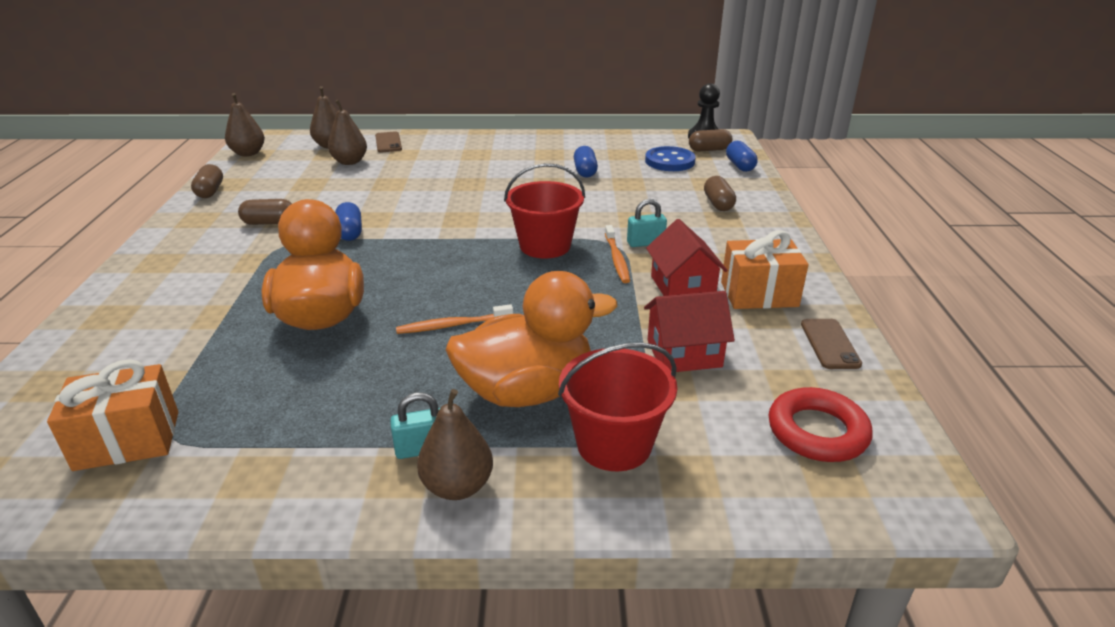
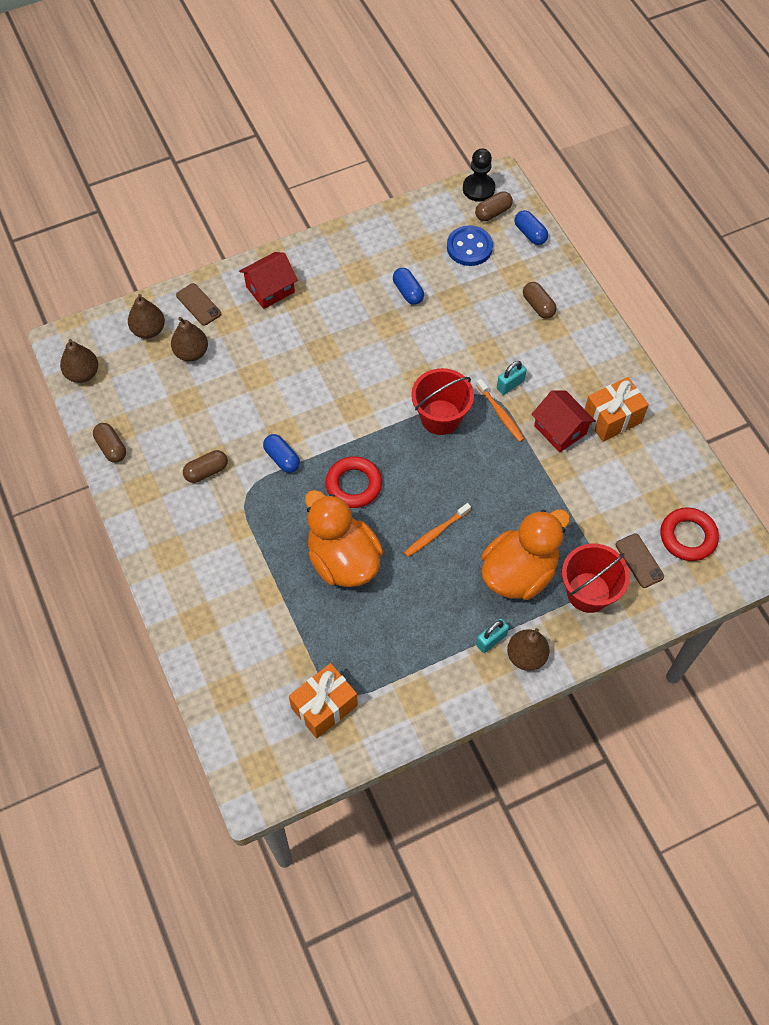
camera: 25 degrees left, 30 degrees up
red house [644,291,735,372] -> red house moved to [239,252,298,309]
brown phone [801,319,862,369] -> brown phone moved to [616,533,664,588]
none -> red ring [326,456,382,508]

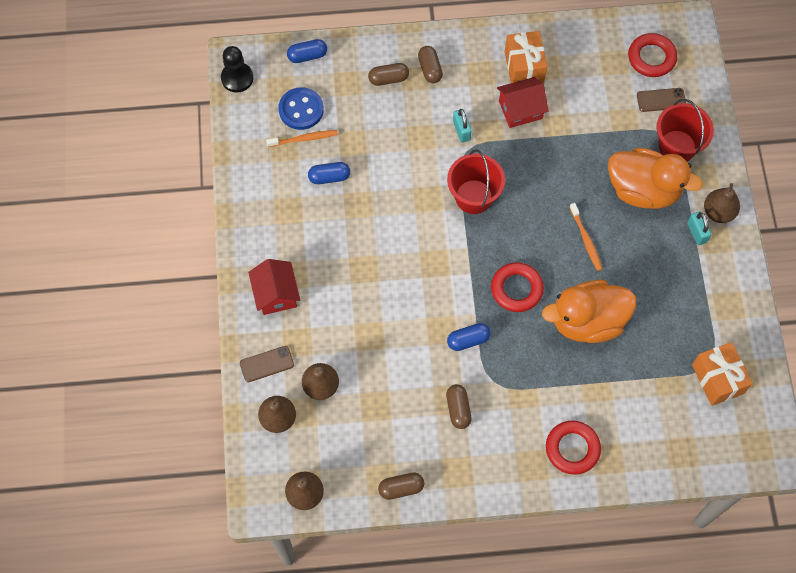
camera: 70 degrees left, 5 degrees up
brown capsule [475,191,513,221] -> brown capsule moved to [418,46,443,84]
orange toothbrush [476,379,524,442] -> orange toothbrush moved to [266,130,338,147]
orange duck [481,509,570,600] -> orange duck turned 135 degrees clockwise [608,148,703,209]
none -> red ring [546,421,601,475]

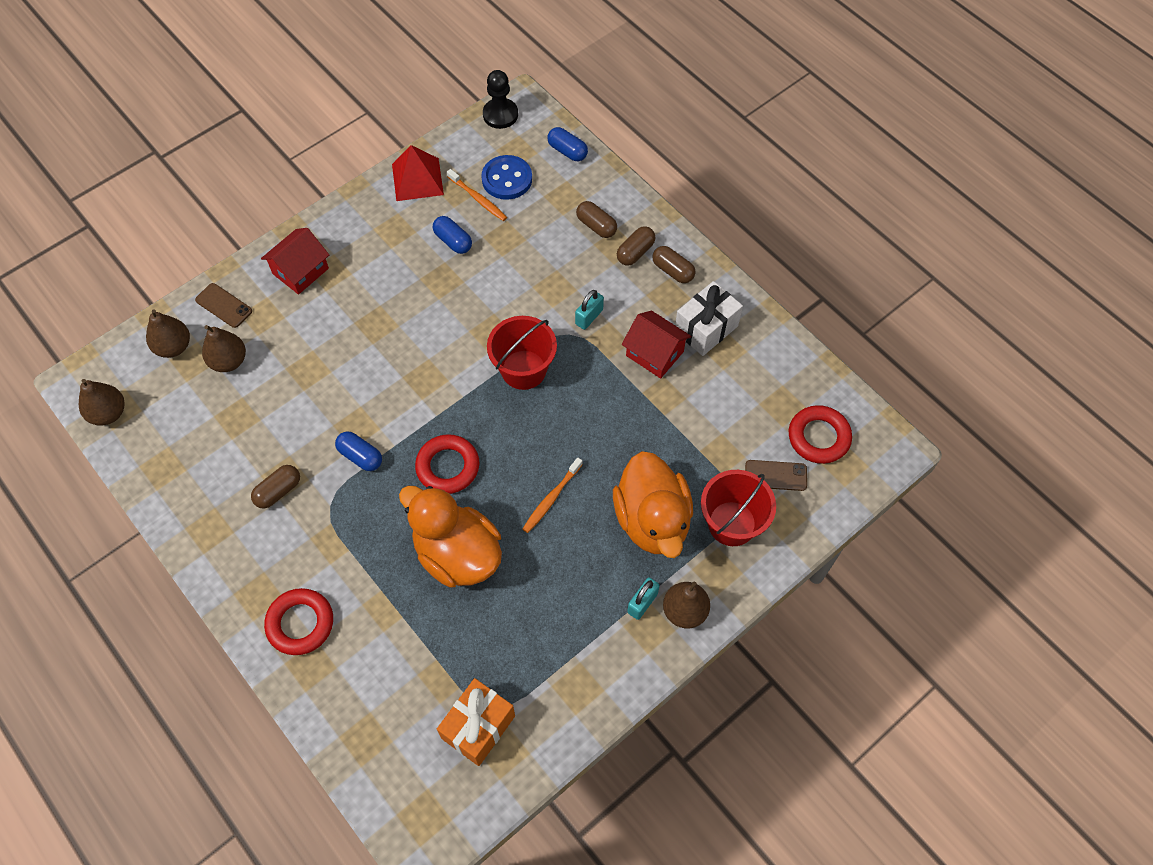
camera: 55 degrees right, 5 degrees down
brown capsule [378,472,424,500] -> brown capsule moved to [652,246,696,283]
orange gift [505,31,547,83] -> white gift [675,281,743,356]
brown phone [637,88,686,112] -> brown phone turned 45 degrees counterclockwise [745,460,807,491]
none -> red pyramid [392,145,444,201]

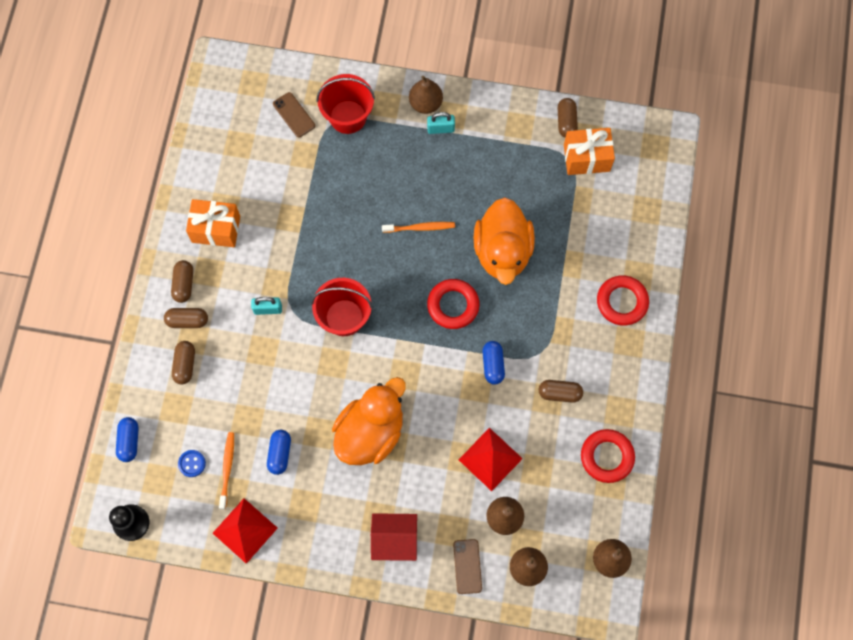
camera: 130 degrees left, 10 degrees up
blue button [481,155,532,200] -> blue button [178,450,206,477], size x0.55
orange duck [613,451,693,558] -> orange duck moved to [332,377,406,465]
red house [622,310,691,379] -> none
white gift [675,281,743,356] -> orange gift [186,199,240,247]
red ring [789,405,852,464] -> red ring moved to [581,429,635,483]
none -> red pyramid [459,428,523,491]
none -> brown capsule [558,98,578,138]

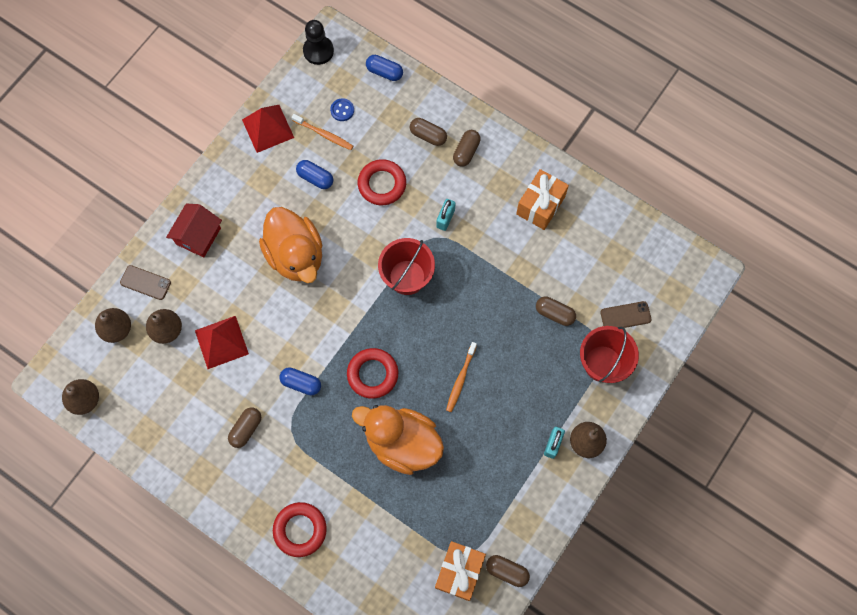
camera: 115 degrees right, 0 degrees up
brown capsule [171,260,193,303] -> brown capsule moved to [536,297,576,326]
red ring [581,429,635,483] -> red ring moved to [358,159,406,205]

